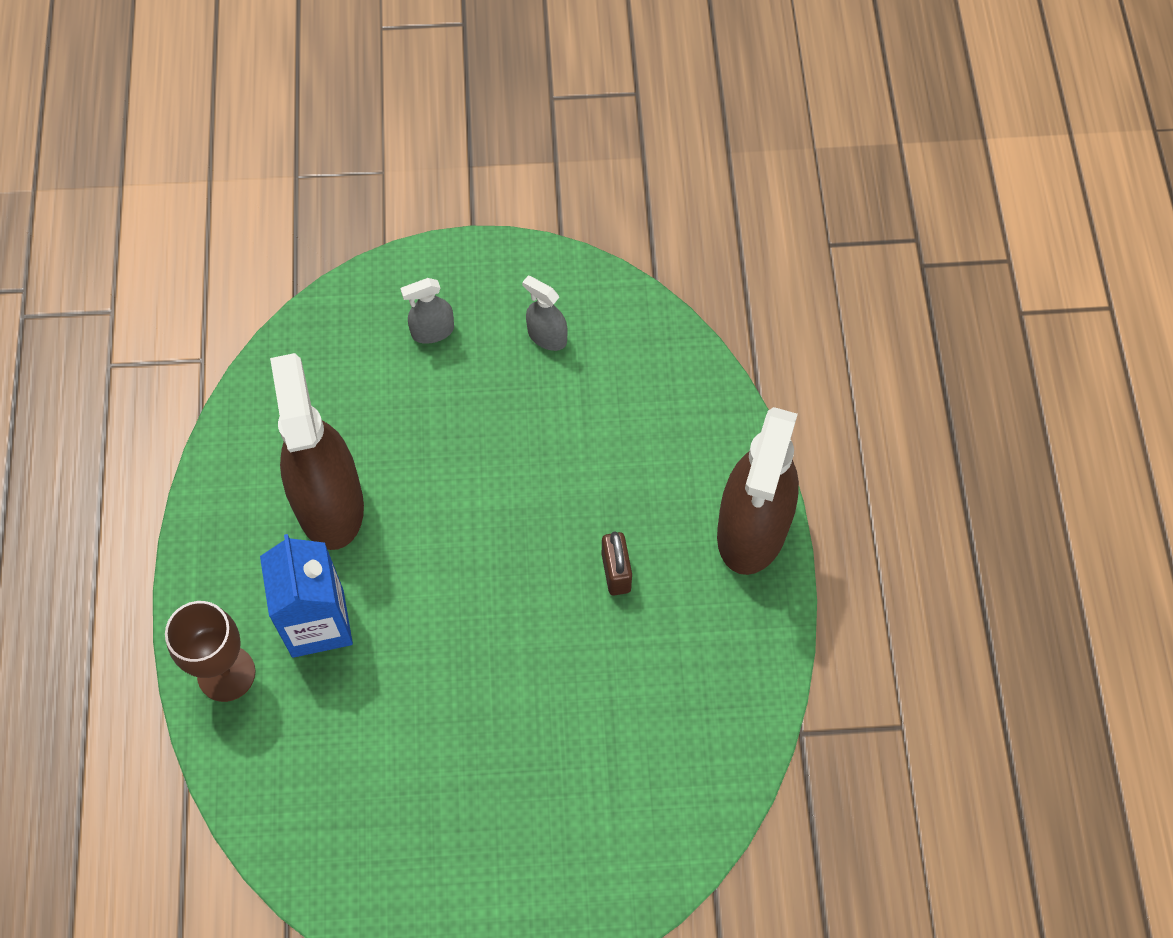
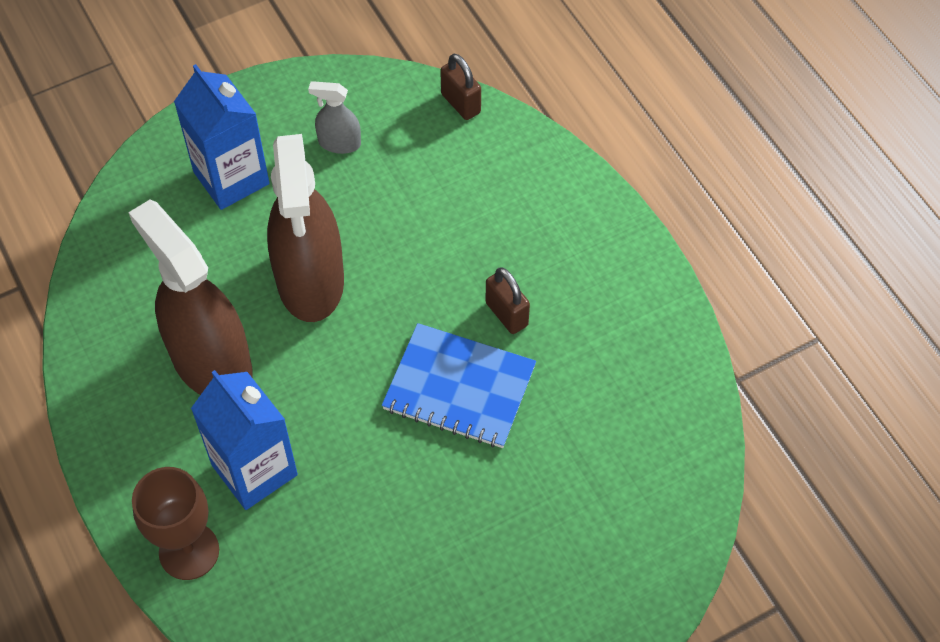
camera: 25 degrees left, 5 degrees down
grey spray bottle [400,278,454,344] -> blue carton [174,64,270,210]
brown spray bottle [717,407,799,575] -> brown spray bottle moved to [267,134,344,322]
none -> blue notebook [382,323,536,448]
none -> brown padlock [440,54,481,120]

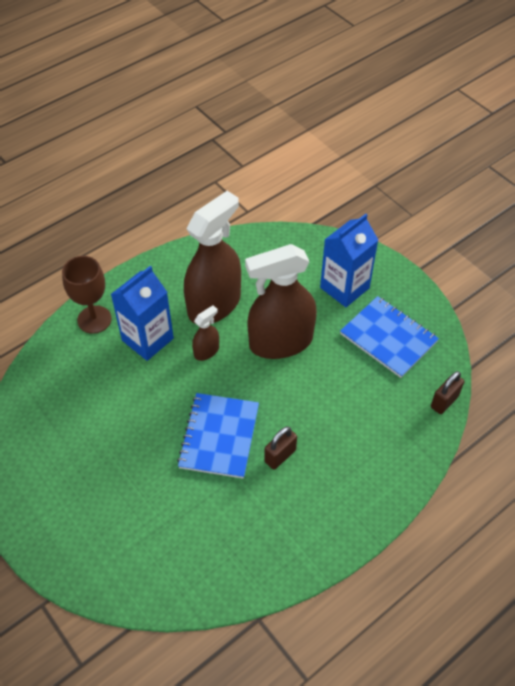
camera: 80 degrees right, 5 degrees down
grey spray bottle [308,81,361,154] -> blue notebook [340,296,439,378]
none -> brown spray bottle [192,305,219,361]

